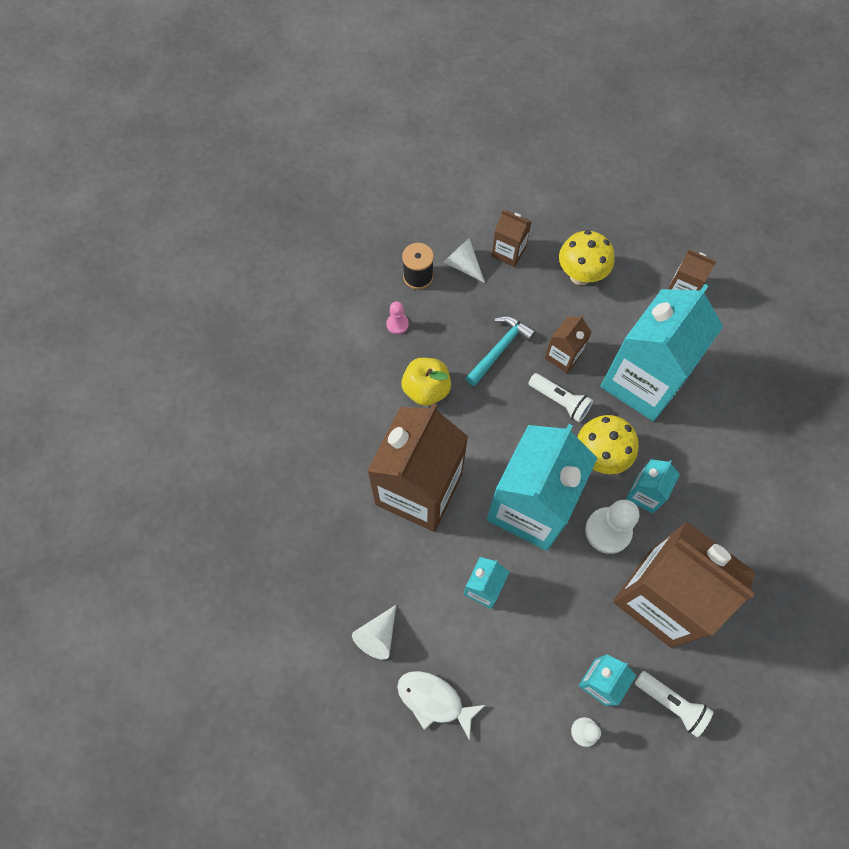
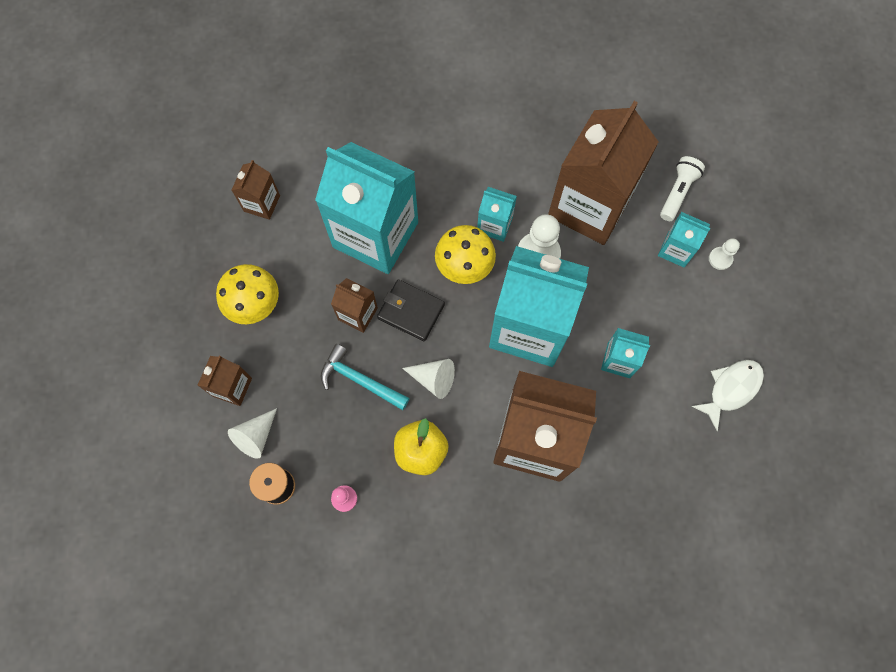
camera: 100 degrees left, 5 degrees up
white cone [352,605,396,660] -> white cone moved to [402,359,455,399]
white fish [397,671,485,741] -> white fish turned 150 degrees counterclockwise [691,360,764,431]
white flashlight [528,373,593,422] -> black wallet [377,280,445,341]

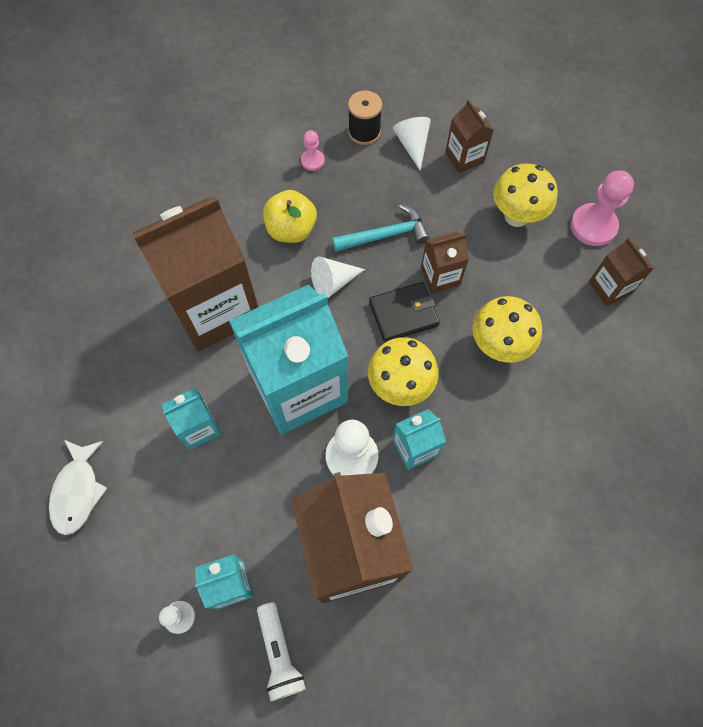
camera: 135 degrees right, 5 degrees down
turquoise carton [315,142,418,274] -> yellow mushroom [472,296,542,363]
none -> pink pawn [570,170,634,246]

